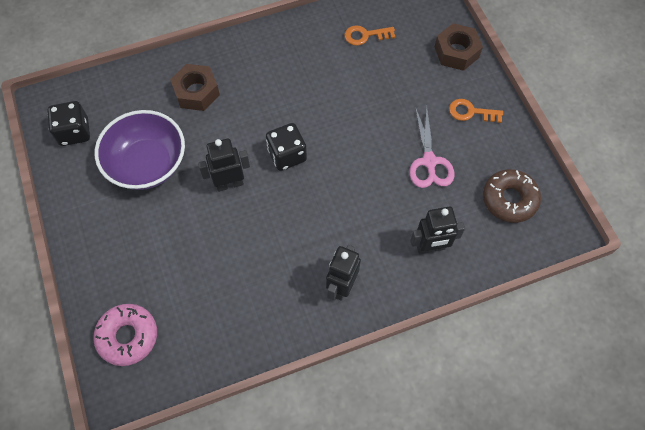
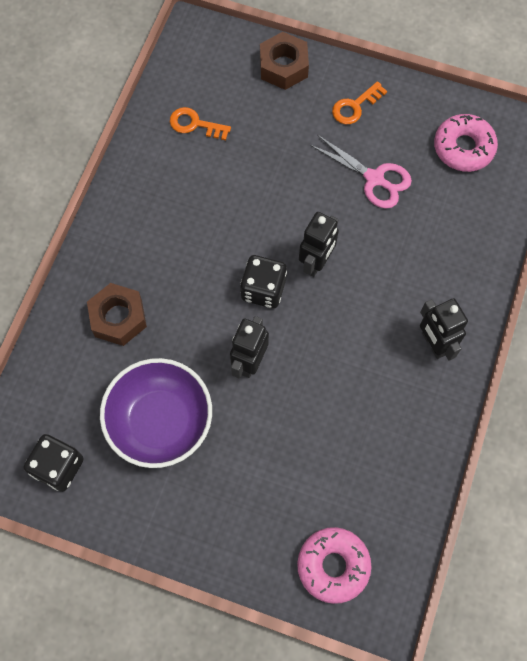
camera: 50 degrees left, 5 degrees up
orange key [344,26,395,46] -> orange key turned 75 degrees clockwise [170,107,231,140]
black robot [410,206,465,254] -> black robot moved to [299,212,339,277]
brown donut [483,169,541,223] -> pink donut [434,114,498,172]

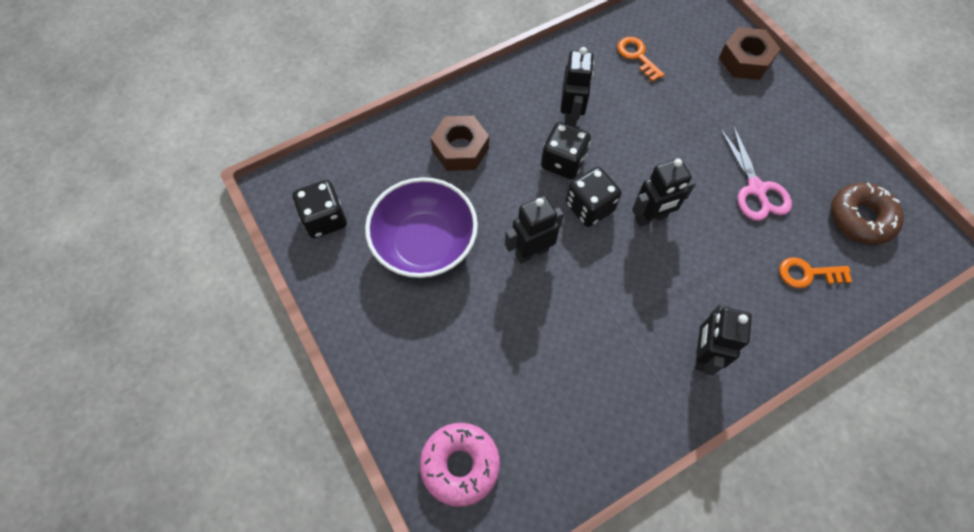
camera: 40 degrees right, 5 degrees down
orange key [332,81,387,124] -> orange key moved to [779,257,852,288]
pink donut [434,114,498,172] -> brown donut [831,183,904,245]
none -> black dice [541,122,591,179]
none -> black robot [561,47,594,127]

